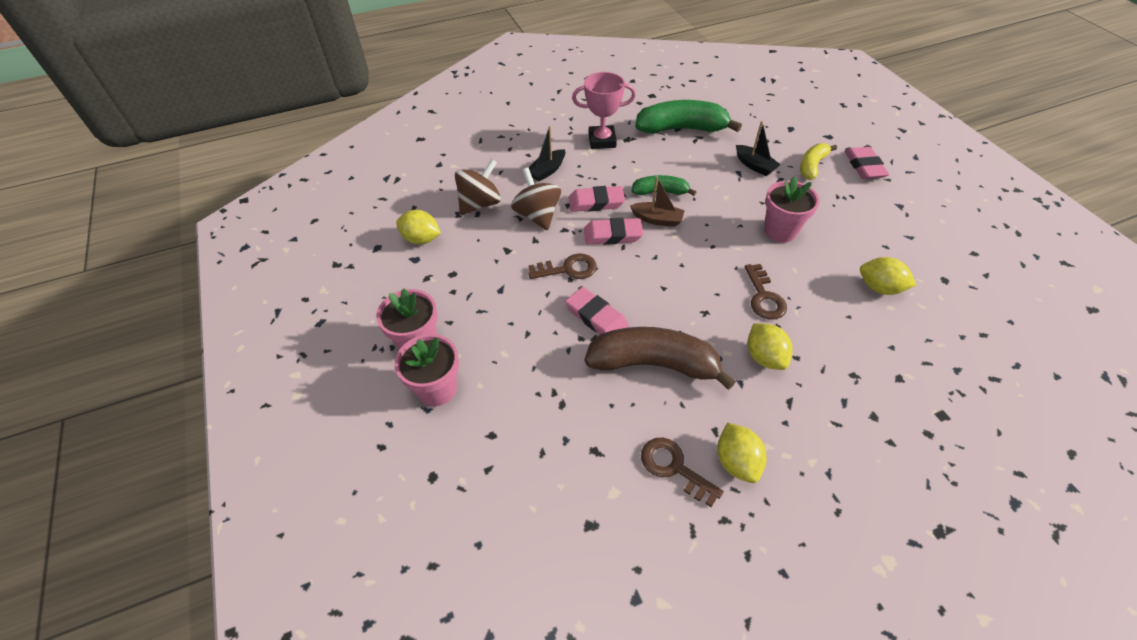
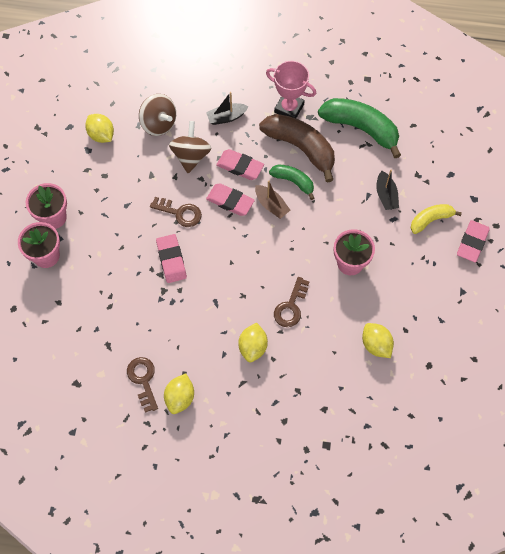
camera: 30 degrees right, 15 degrees up
brown spinning top [455,159,501,215] -> brown spinning top turned 60 degrees clockwise [139,94,176,136]
brown banana [585,327,736,390] -> brown banana moved to [259,114,335,183]

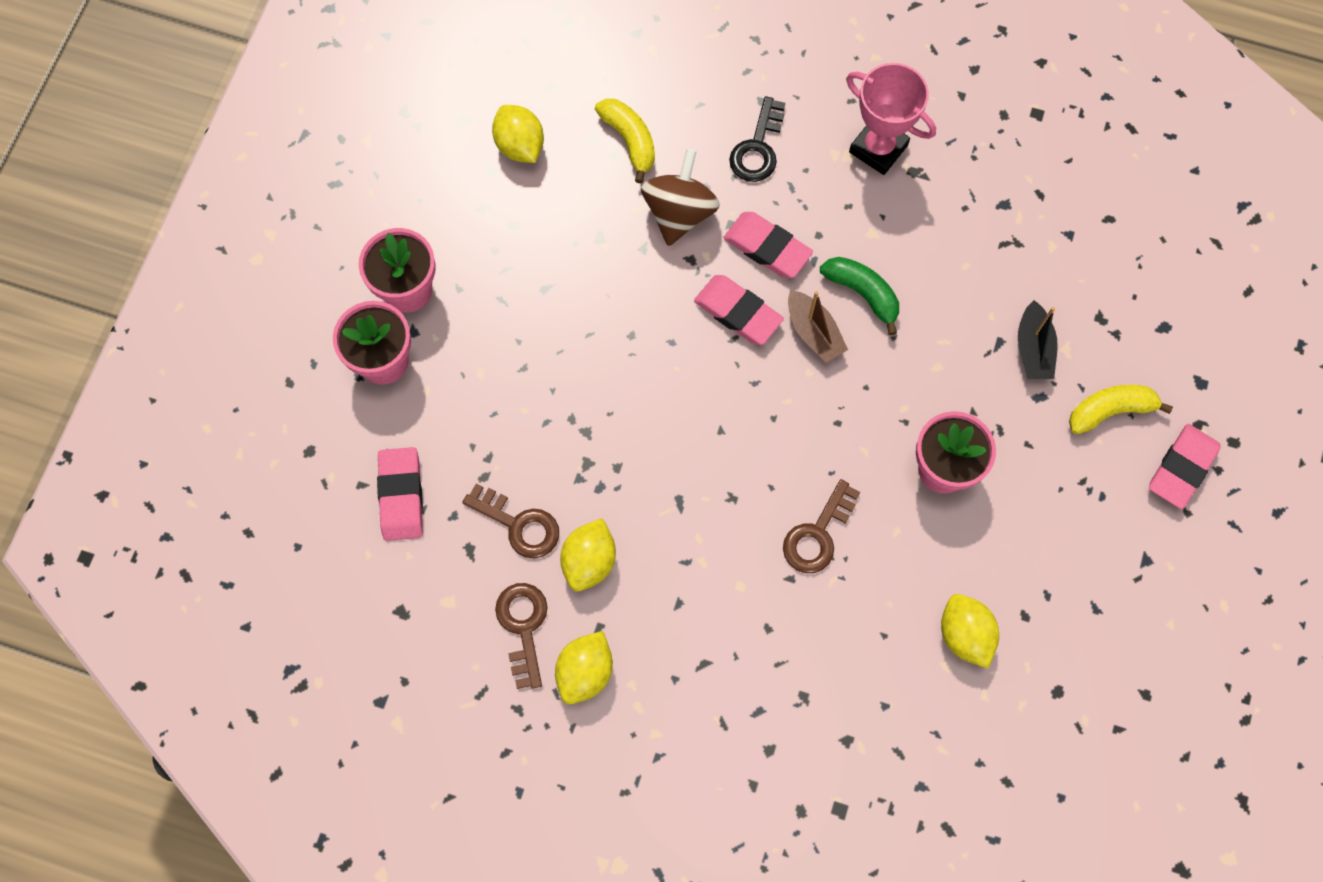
camera: 10 degrees right, 5 degrees up
brown spinning top [139,94,176,136] -> yellow banana [595,99,655,183]
brown key [150,197,202,227] -> brown key moved to [462,483,559,559]
pink eraser [156,234,187,283] -> pink eraser moved to [377,447,423,541]
black boat [206,92,249,125] -> black key [729,96,785,182]
yellow lemon [238,322,268,362] -> yellow lemon moved to [560,518,616,591]
brown banana [259,114,335,183] -> none
green banana [318,98,401,158] -> none

